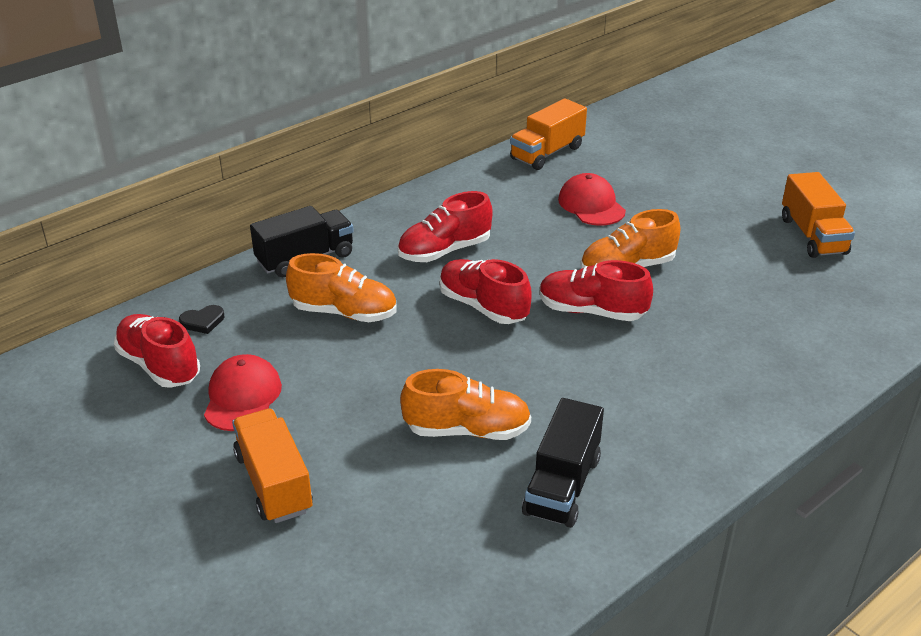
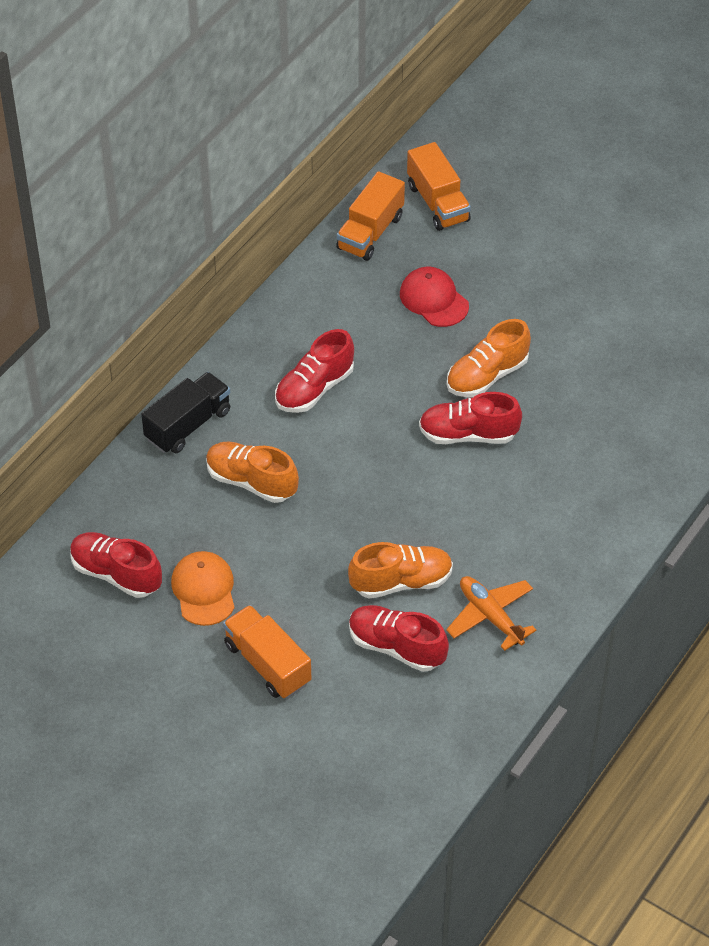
camera: 15 degrees left, 15 degrees up
black heart [179,305,224,334] -> none
red cap [204,354,282,431] -> orange cap [171,551,234,626]
orange shoe [286,253,397,322] -> orange shoe turned 150 degrees counterclockwise [206,441,299,503]
red shoe [439,259,532,324] -> red shoe moved to [349,605,449,672]
black truck [522,398,604,528] -> orange plane [446,576,536,651]
orange truck [782,172,855,258] -> orange truck moved to [407,142,471,231]

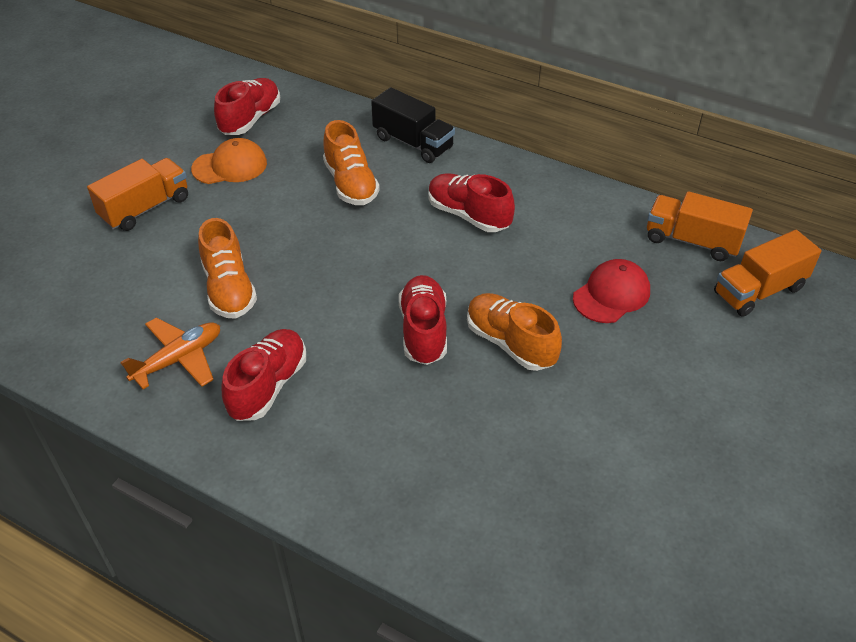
camera: 85 degrees right, 5 degrees down
orange shoe [206,441,299,503] -> orange shoe turned 135 degrees clockwise [323,120,380,205]
red shoe [349,605,449,672] -> red shoe moved to [221,329,306,421]

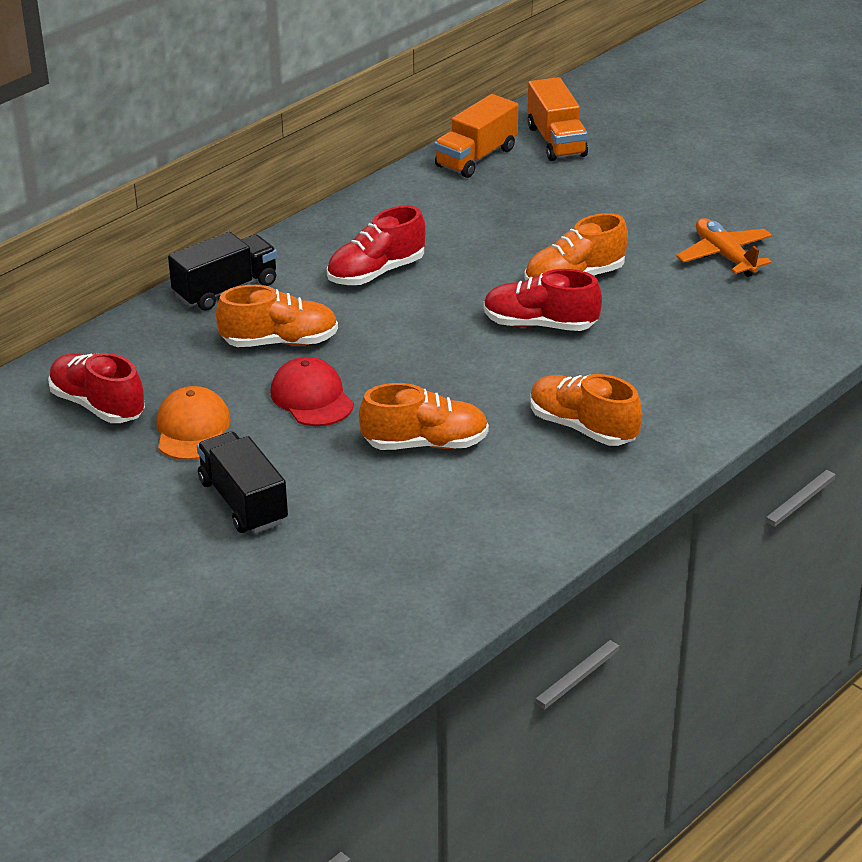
camera: 75 degrees left, 10 degrees down
orange truck [87,158,188,231] -> black truck [197,431,288,534]
orange plane [120,317,220,389] -> orange plane moved to [676,218,772,277]
red shoe [221,329,306,421] -> orange shoe [530,374,642,446]
red cap [573,259,650,323] -> red cap moved to [270,357,354,426]

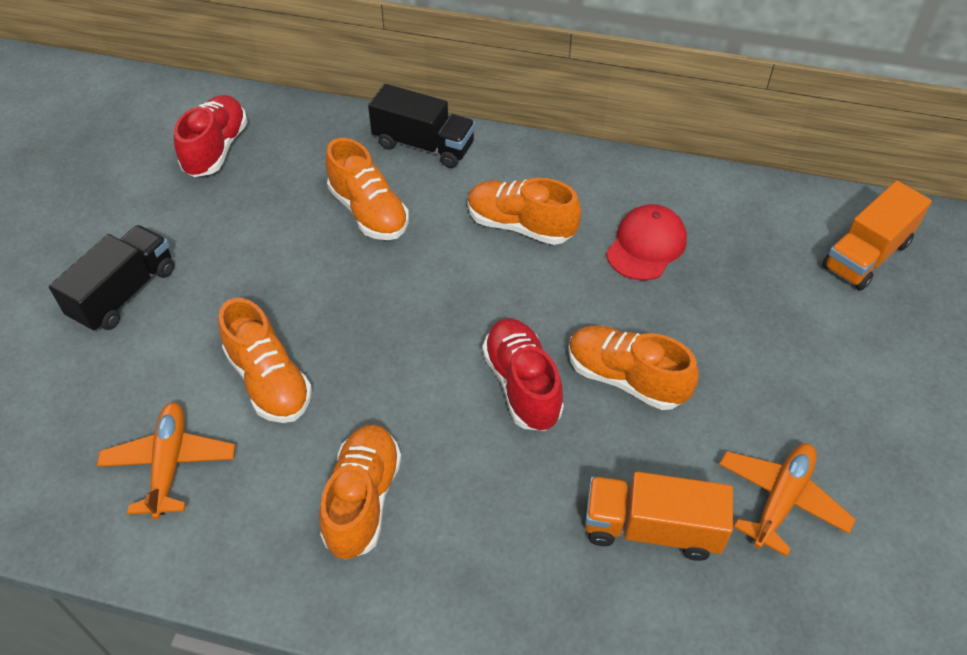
camera: 60 degrees right, 15 degrees up
orange cap [156,386,231,460] -> none
red cap [270,357,354,426] -> red cap moved to [606,204,687,281]
red shoe [327,205,426,285] -> orange shoe [468,178,581,245]
orange truck [434,94,518,178] -> orange truck moved to [585,472,733,561]
none -> orange plane [97,402,235,520]

